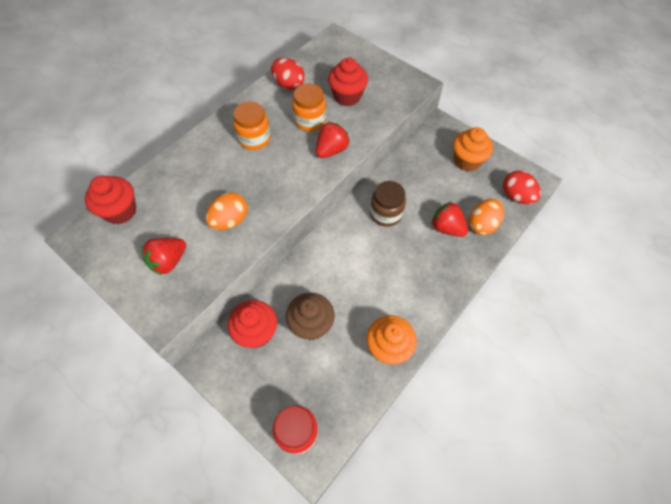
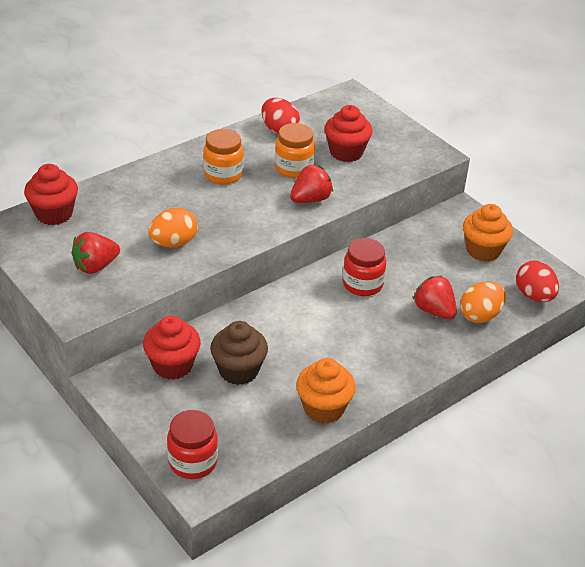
camera: 10 degrees right, 20 degrees down
brown jar [370,181,406,227] -> red jar [343,238,386,296]

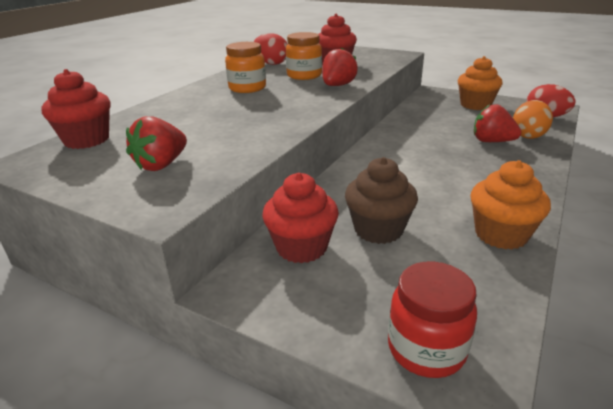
camera: 20 degrees left, 10 degrees down
orange egg [148,208,198,247] -> none
red jar [343,238,386,296] -> none

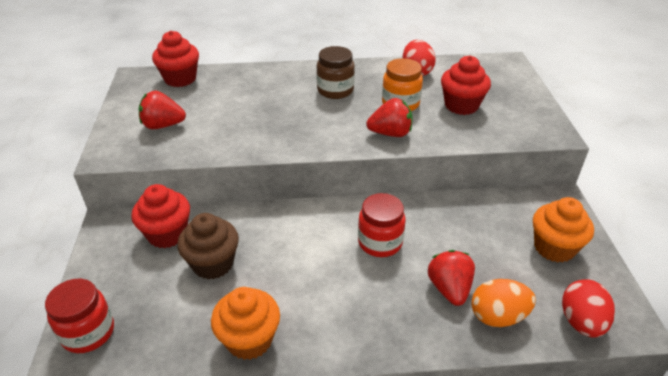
camera: 55 degrees right, 10 degrees up
orange jar [225,42,266,93] -> brown jar [316,46,355,99]
none -> red jar [358,193,405,257]

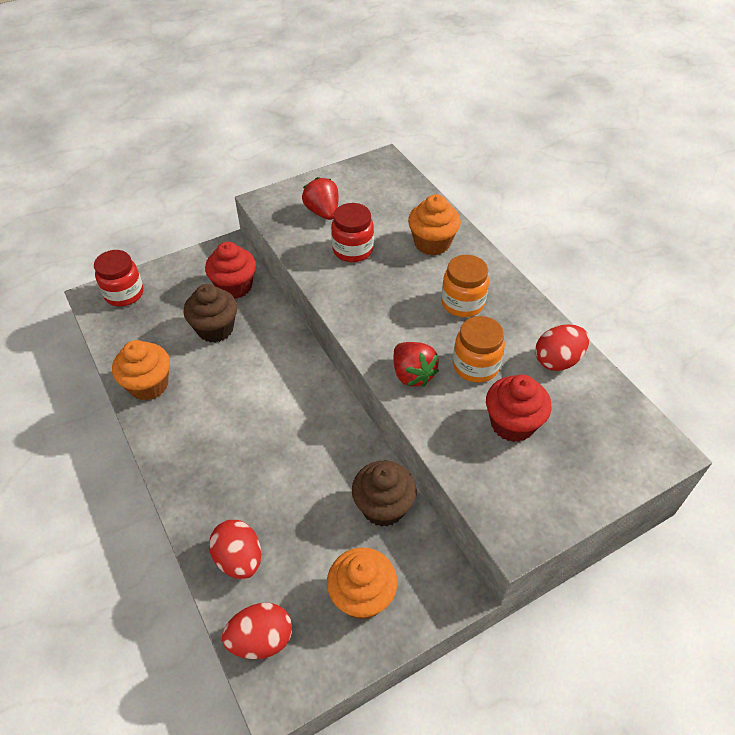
camera: 65 degrees right, 10 degrees up
red cupcake [152,31,199,87] -> none
brown jar [316,46,355,99] -> orange jar [441,255,489,317]
red jar [358,193,405,257] -> red jar moved to [331,203,374,262]
red strawberry [428,250,475,306] -> none
orange egg [471,279,536,327] -> red egg [209,520,261,579]
none -> brown cupcake [352,460,417,527]
none -> orange cupcake [408,194,461,256]

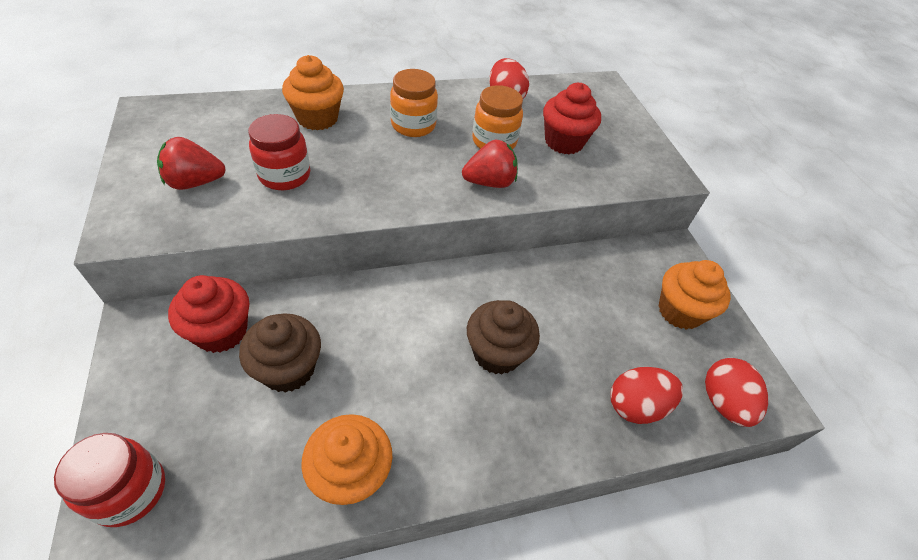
camera: 80 degrees left, 0 degrees up
brown cupcake [352,460,417,527] -> brown cupcake moved to [467,300,540,375]

